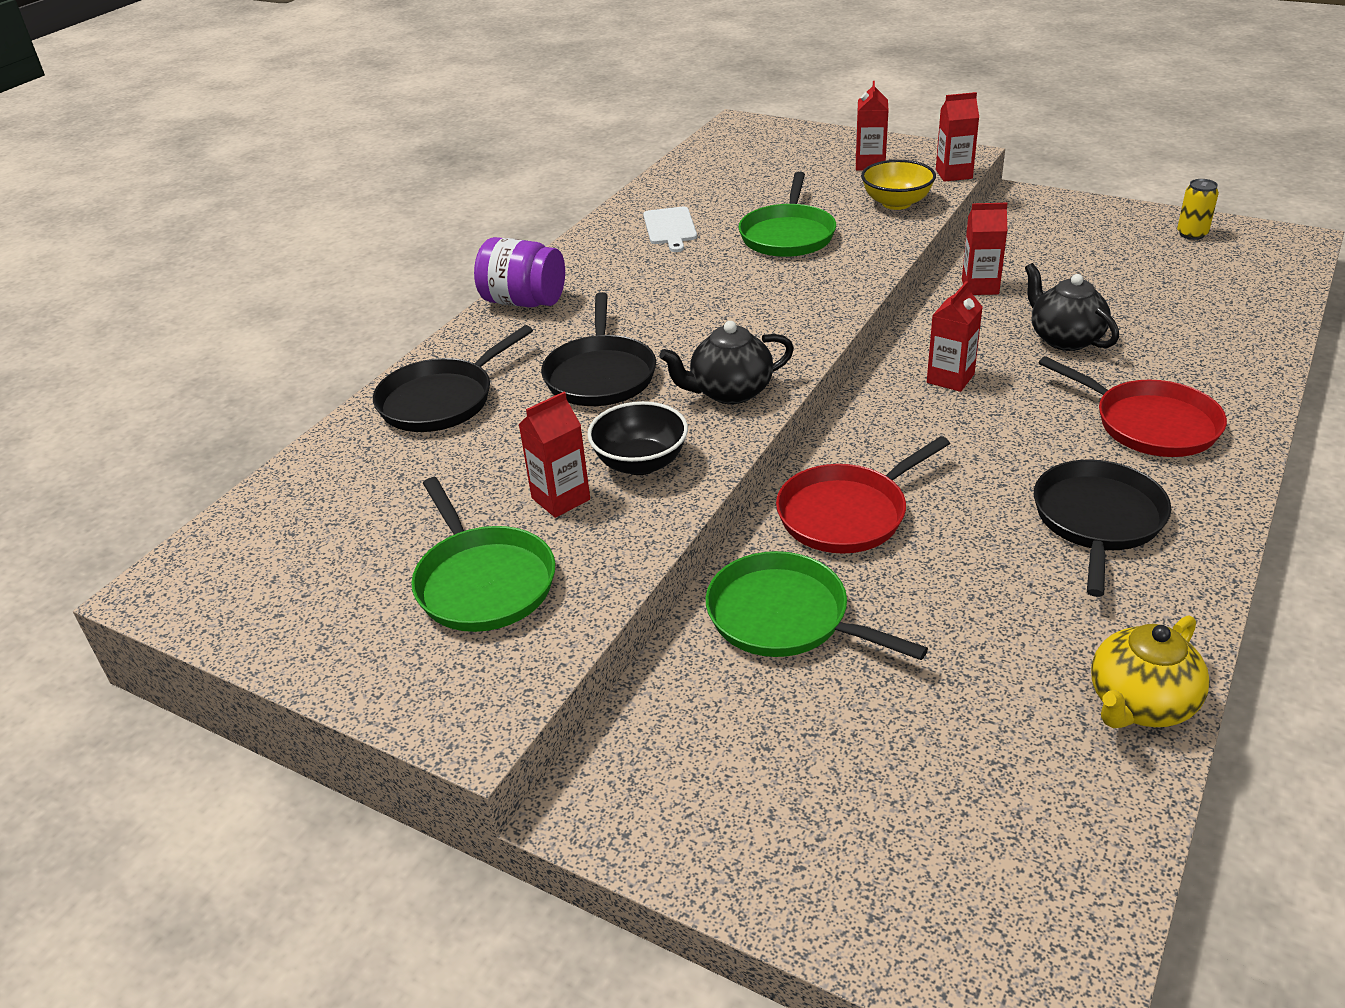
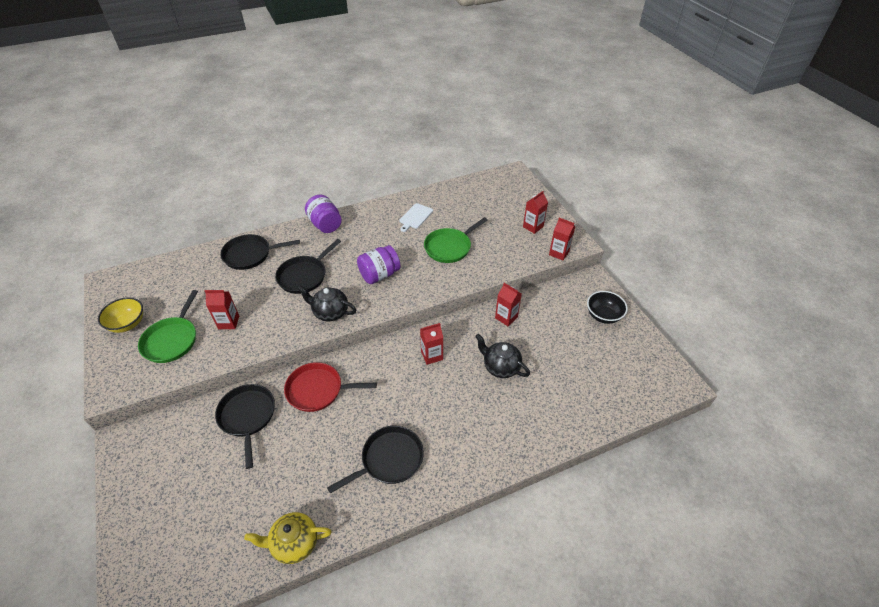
camera: 35 degrees right, 10 degrees up
black bowl [587,401,688,475] -> black bowl moved to [587,291,628,324]
green pan [706,551,928,660] -> black pan [215,384,275,469]
yellow bowl [861,160,936,210] -> yellow bowl moved to [98,297,143,333]
black teapot [1025,263,1119,351] -> black teapot turned 60 degrees counterclockwise [475,334,530,378]
red pan [1039,356,1227,457] -> none
yellow can [1177,179,1219,240] -> none
none -> purple jar [357,245,401,284]

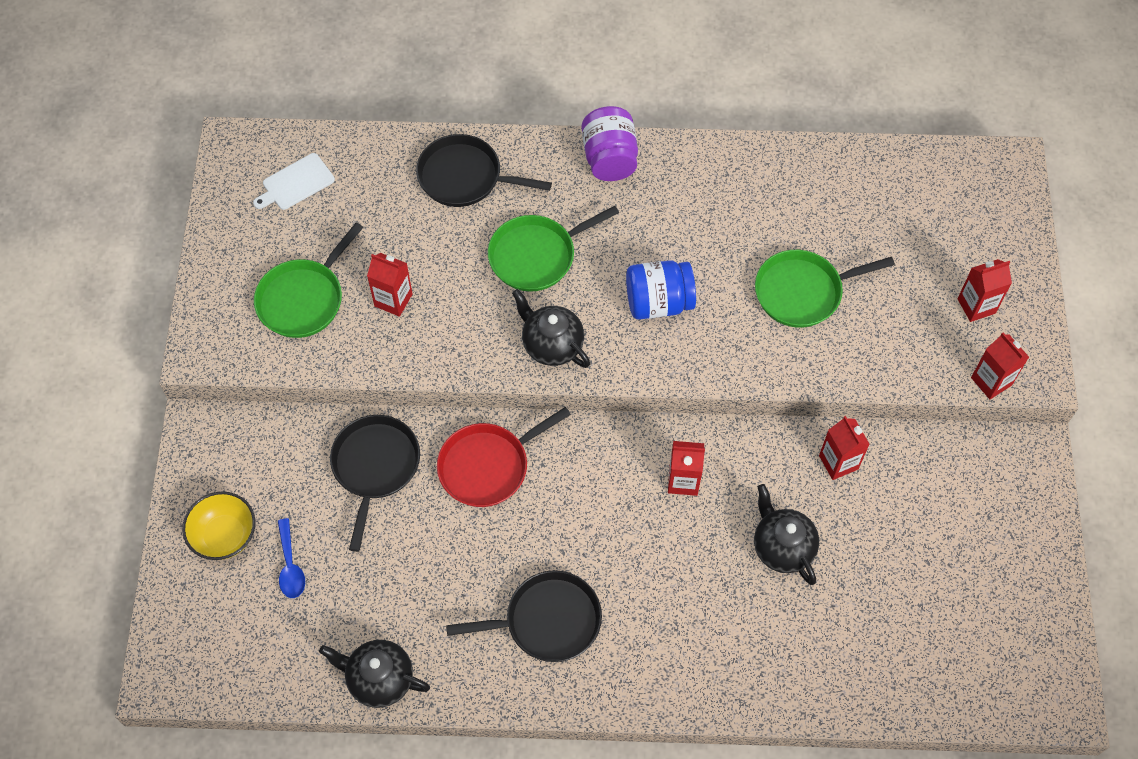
camera: 25 degrees right, 15 degrees up
yellow bowl [98,297,143,333] -> yellow bowl moved to [182,491,256,560]
yellow teapot [244,512,332,564] -> black teapot [319,640,430,708]
black pan [275,239,341,294] -> green pan [488,206,619,291]
red pan [284,362,377,412] -> red pan turned 60 degrees counterclockwise [437,407,571,507]
purple jar [357,245,401,284] -> blue jar [626,260,696,320]
white cutting board [399,203,433,232] -> white cutting board moved to [253,153,335,210]
black bowl [587,291,628,324] -> none
none -> blue spoon [278,518,305,598]

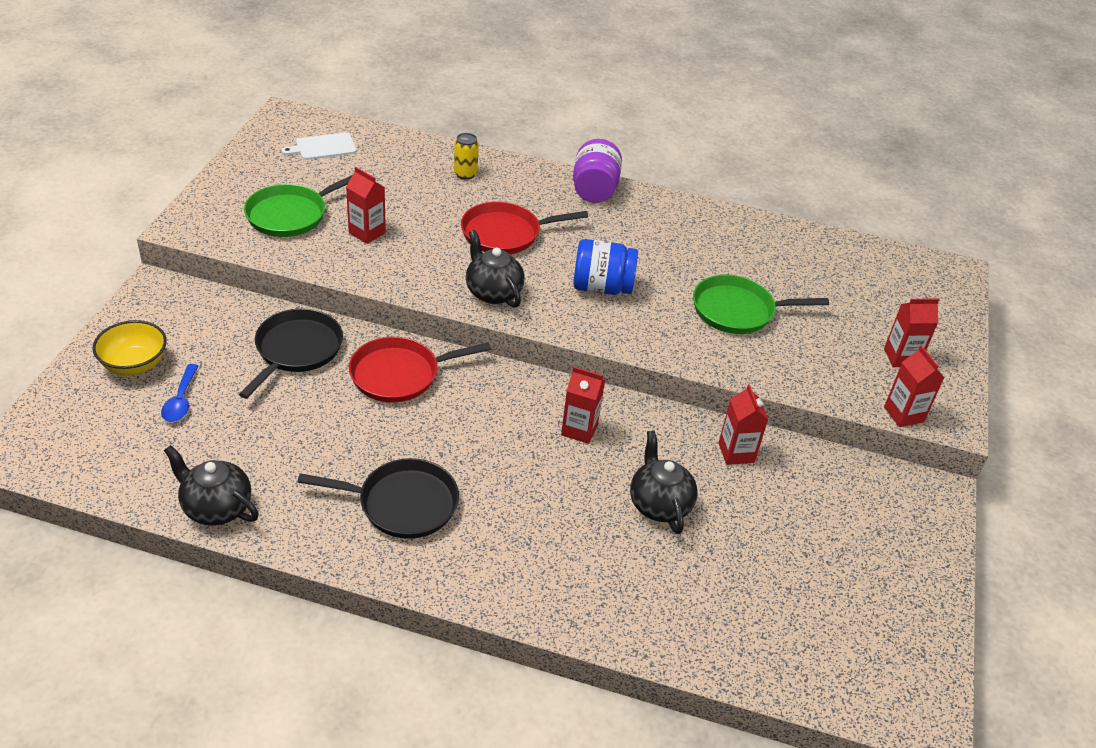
camera: 10 degrees right, 20 degrees down
black pan [416,134,552,207] -> yellow can [454,133,479,180]
green pan [488,206,619,291] -> red pan [461,201,588,254]

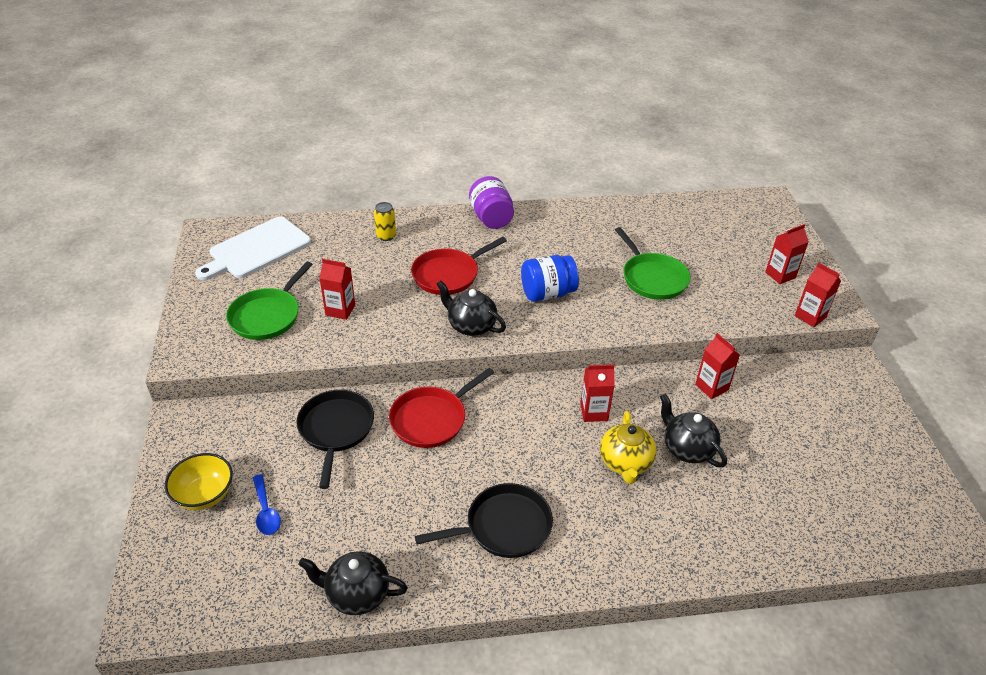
camera: 20 degrees left, 0 degrees up
white cutting board [282,132,357,160] -> white cutting board [195,216,311,280], size x1.81
green pan [693,275,829,334] -> green pan turned 90 degrees counterclockwise [615,227,690,300]
none -> yellow teapot [600,411,656,484]

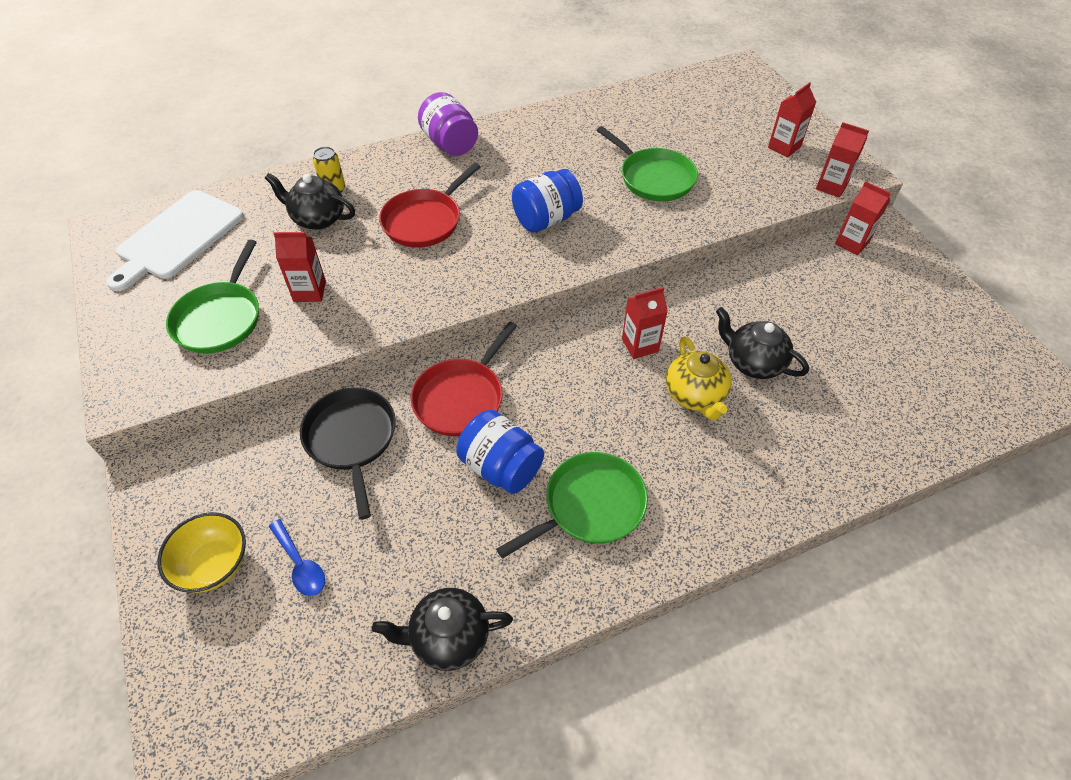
camera: 15 degrees left, 10 degrees up
black pan [415,483,553,558] -> green pan [496,452,648,558]
black teapot [437,280,506,336] -> black teapot moved to [265,173,355,230]
red carton [695,333,740,399] -> red carton moved to [835,181,891,256]
none -> blue jar [456,410,544,494]

